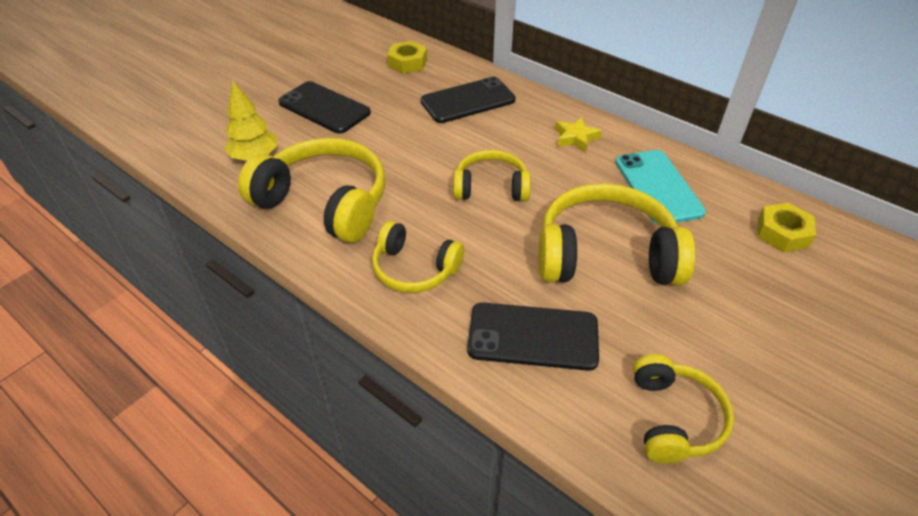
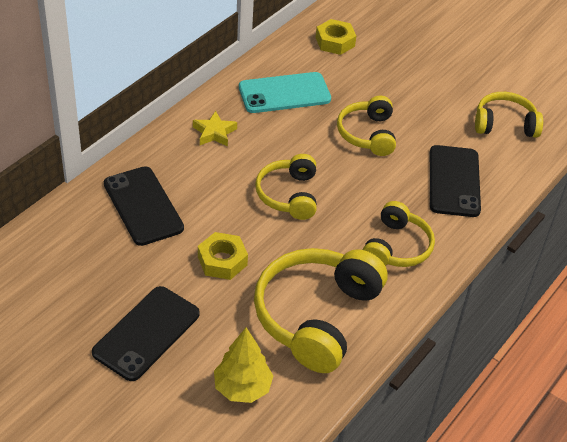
camera: 95 degrees left, 0 degrees up
yellow nut [387,41,427,74] -> yellow nut moved to [198,232,248,280]
yellow headphones [539,183,695,285] -> yellow headphones [337,96,396,156], size x0.59

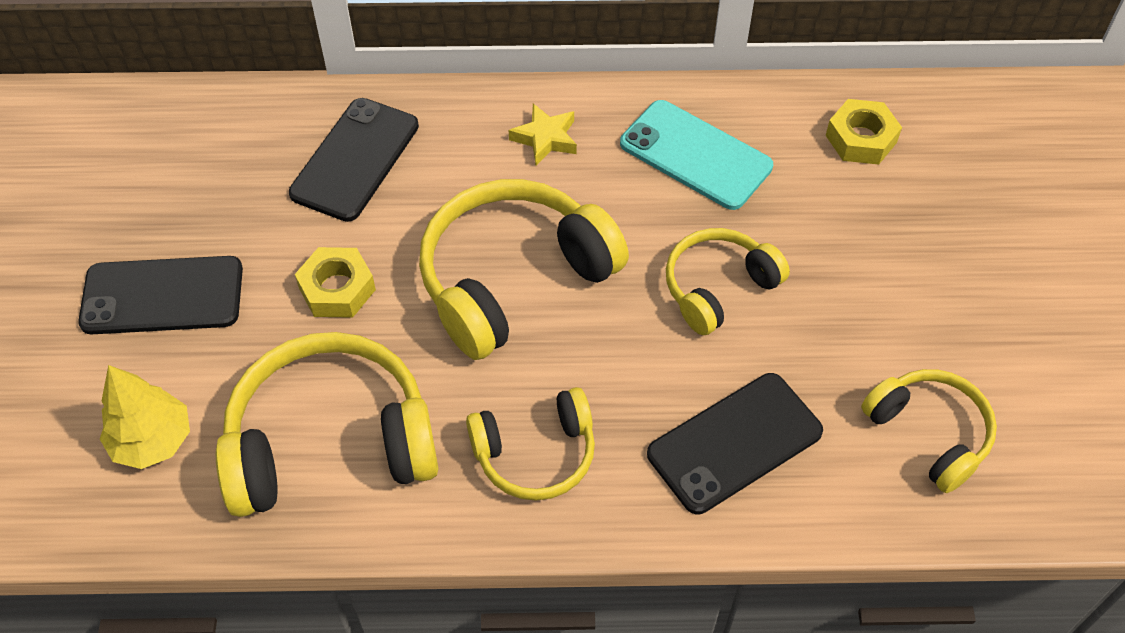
camera: 55 degrees right, 10 degrees up
yellow headphones [255,154,317,220] -> yellow headphones [419,179,629,360], size x1.68

